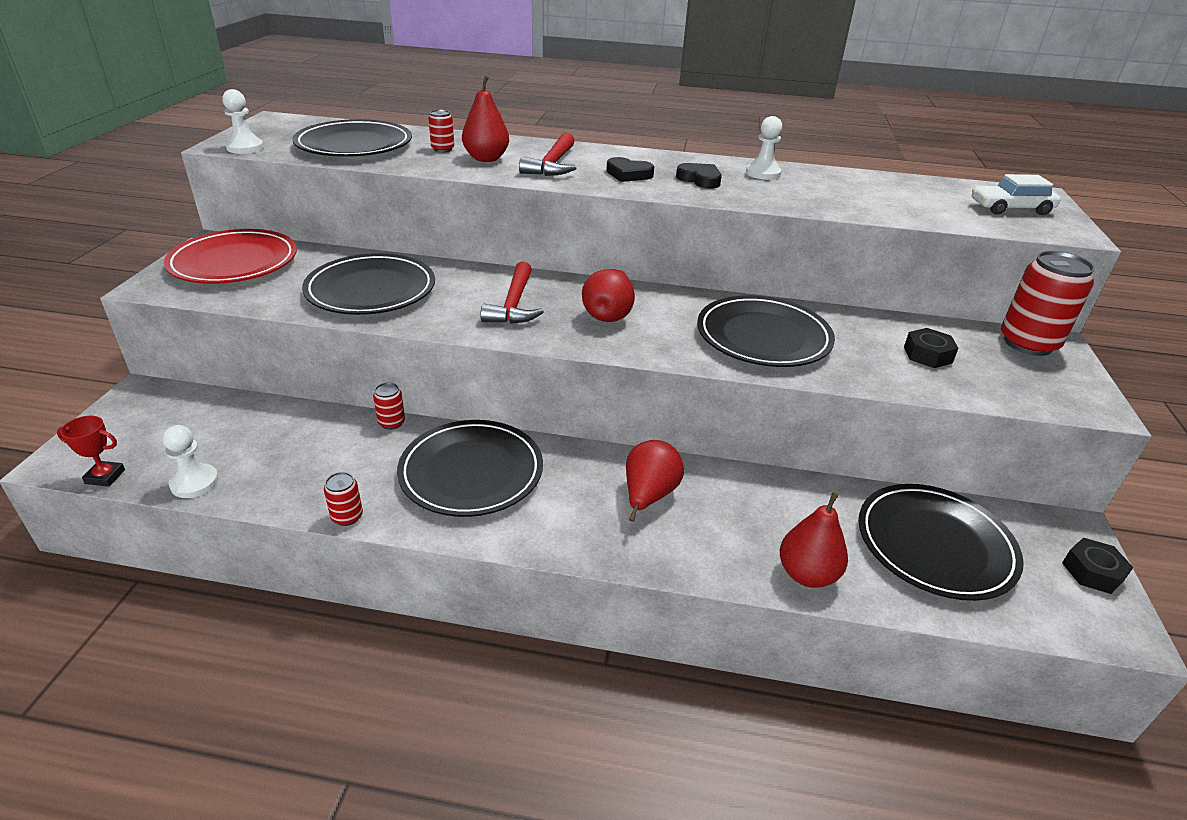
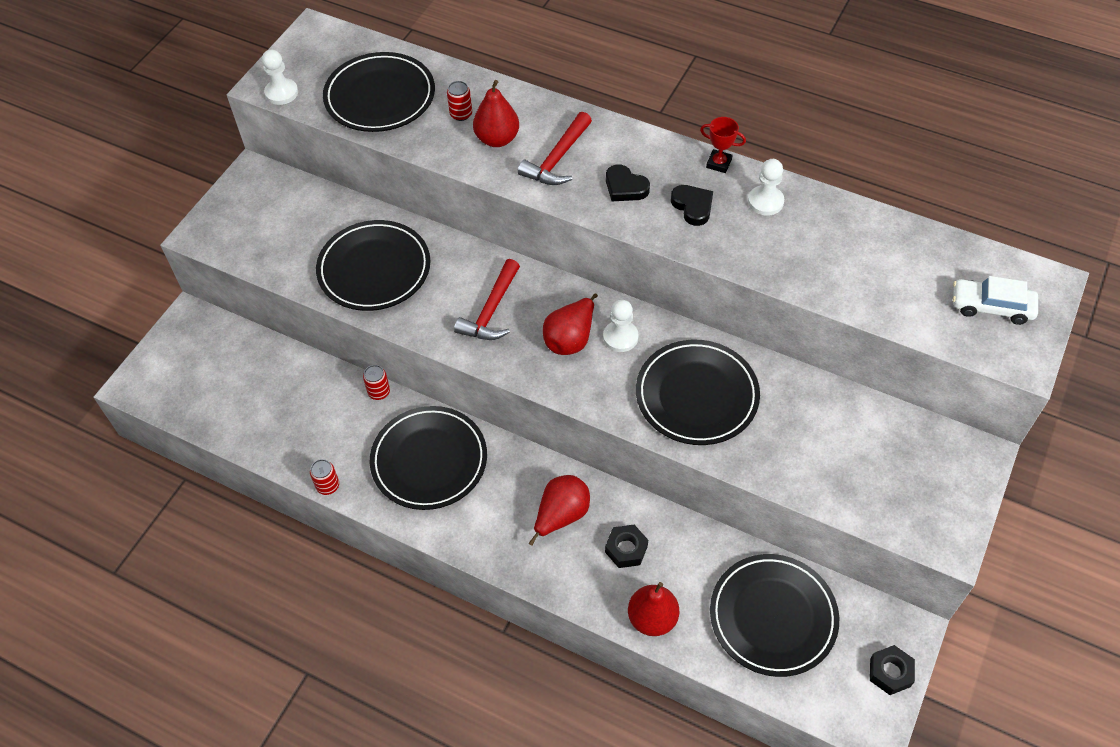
camera: 20 degrees right, 20 degrees up
red trophy [57,416,125,487] -> red trophy moved to [700,117,746,173]
white pawn [163,425,219,498] -> white pawn moved to [603,300,639,352]
red plate [164,229,297,284] -> none
black nut [904,328,959,368] -> black nut moved to [605,525,648,568]
red can [1001,251,1095,356] -> none

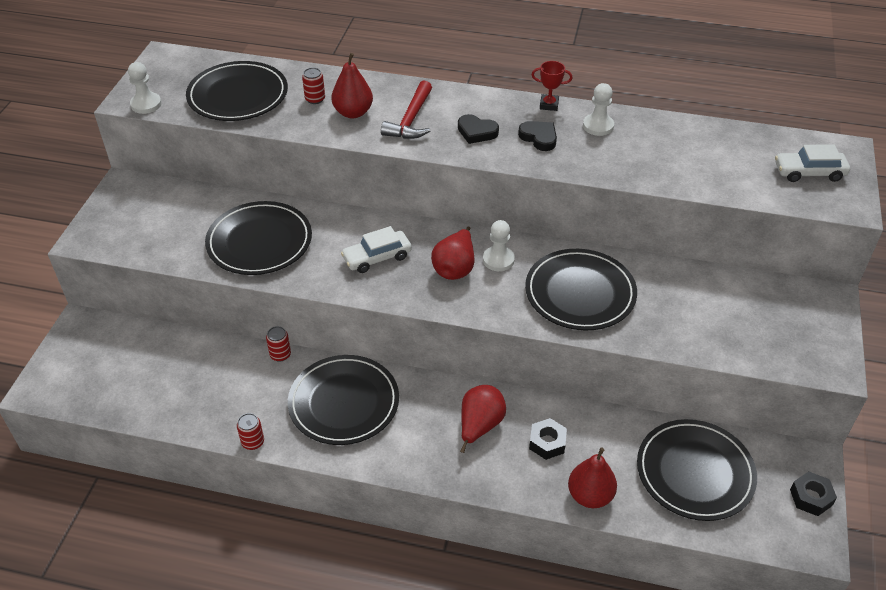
camera: 15 degrees left, 10 degrees down
red hammer [454,259,520,340] -> white car [341,226,412,273]

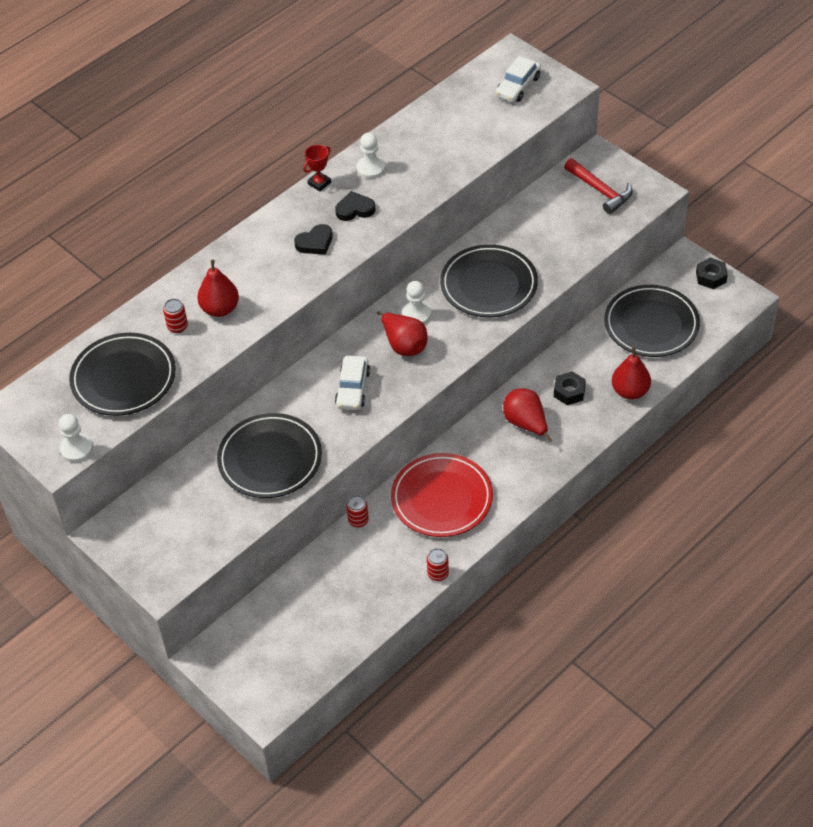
camera: 55 degrees left, 5 degrees up
black plate [288,355,399,445] -> red plate [391,453,493,537]
red hammer [381,80,432,139] -> red hammer moved to [564,158,633,214]

